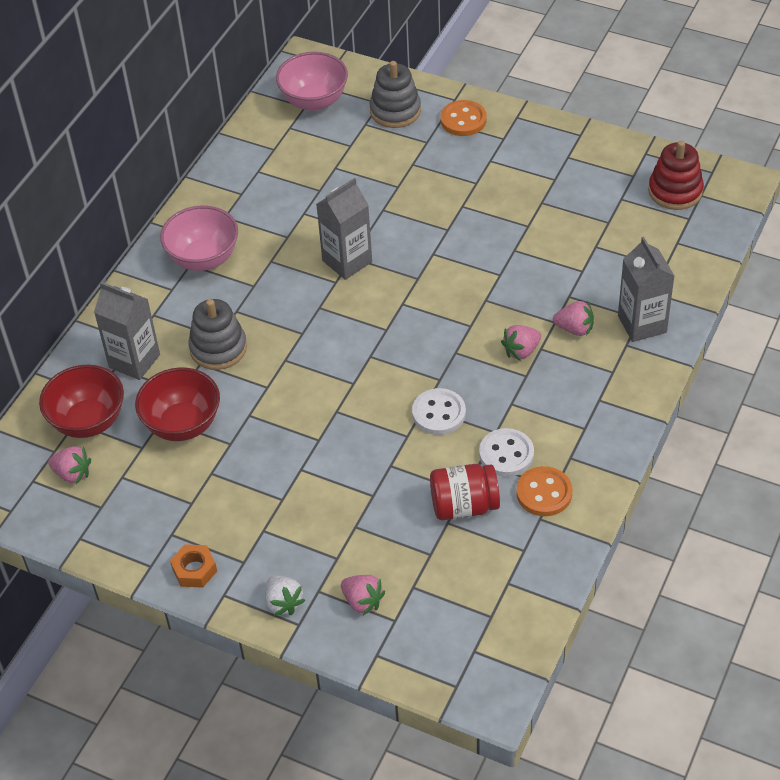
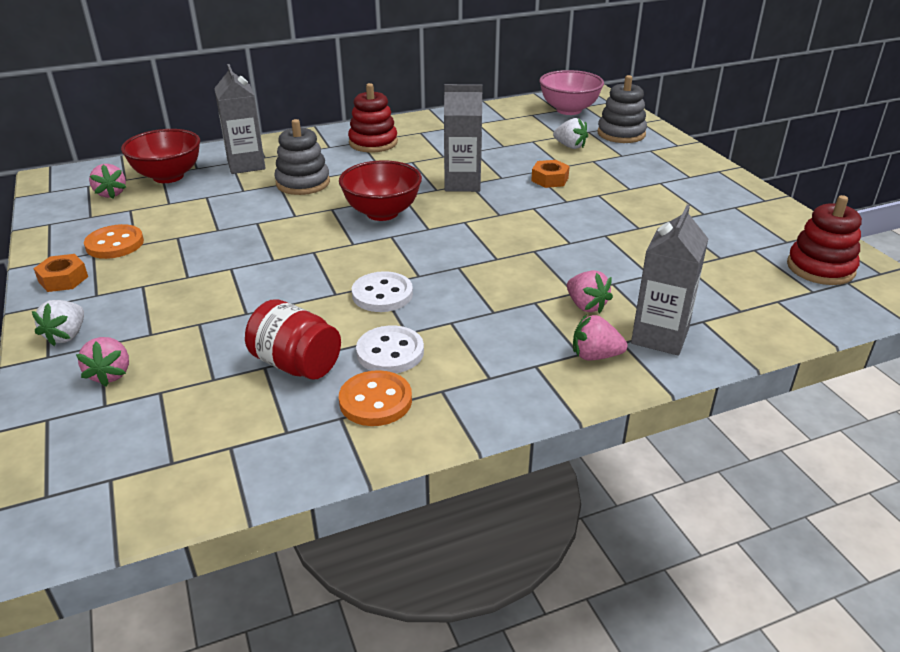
camera: 40 degrees right, 15 degrees down
red bowl [135,367,220,441] -> red bowl moved to [339,160,422,221]
pink bowl [160,206,238,271] -> red stacking toy [348,83,398,152]
orange button [440,100,487,136] -> orange button moved to [84,224,144,259]
pink strawberry [501,325,541,361] -> pink strawberry moved to [573,314,627,360]
none -> orange nut [531,160,570,188]
none -> white strawberry [553,118,588,149]

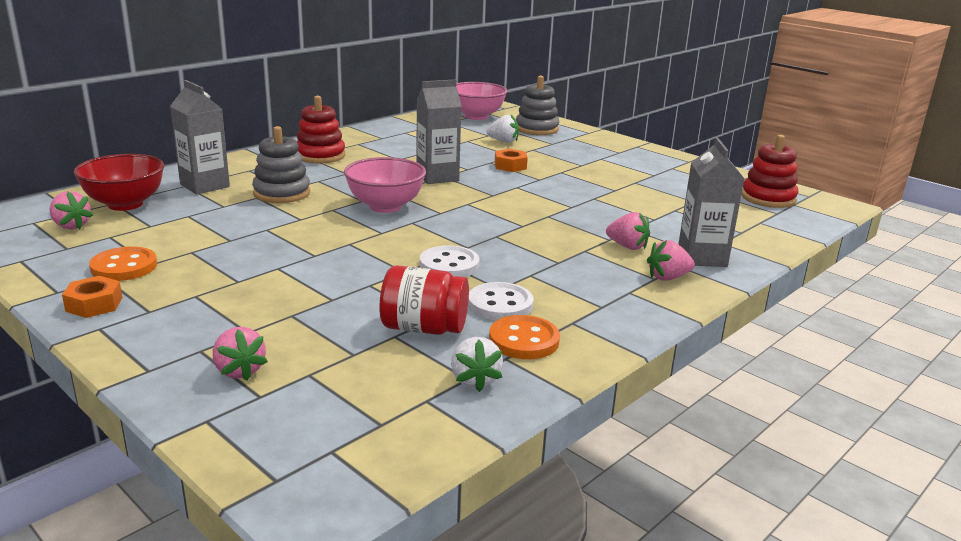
camera: 25 degrees left, 10 degrees down
white strawberry [32,300,84,346] -> white strawberry moved to [451,337,503,392]
red bowl [339,160,422,221] -> pink bowl [344,157,426,213]

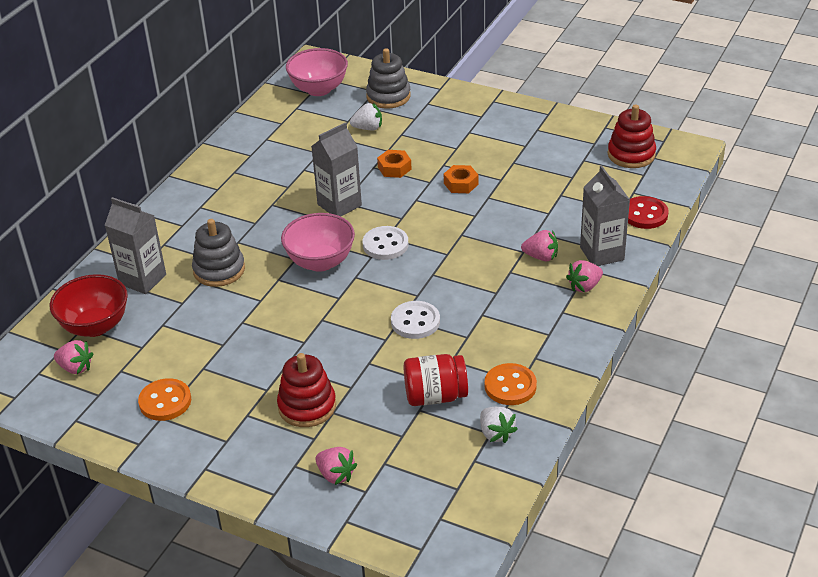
camera: 15 degrees left, 15 degrees up
orange nut [62,276,122,318] -> orange nut moved to [444,165,478,193]
red stacking toy [297,96,345,163] -> red stacking toy moved to [277,353,336,427]
white button [468,282,533,321] -> white button moved to [363,226,409,260]
none -> red button [628,196,669,229]

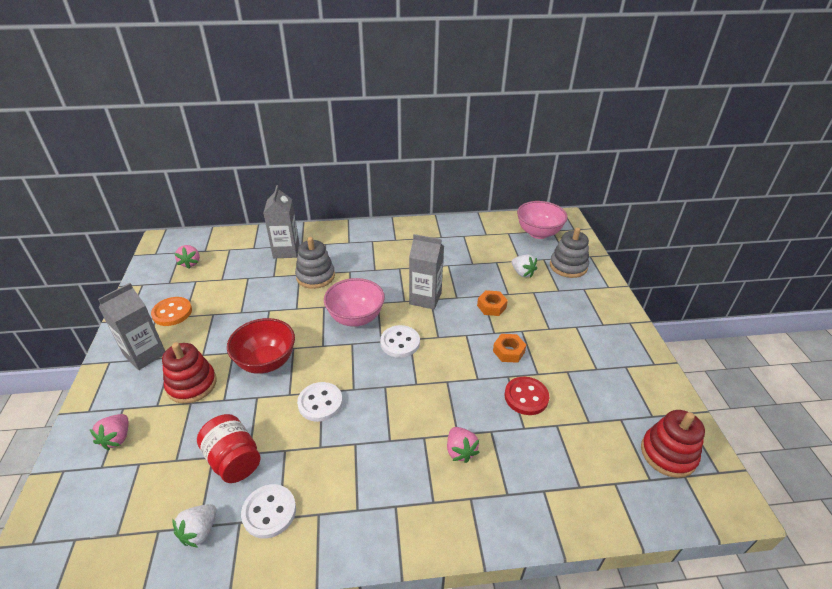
camera: 55 degrees right, 0 degrees up
red bowl [50,274,128,337] -> red bowl moved to [227,318,295,374]
orange button [485,363,537,405] -> white button [241,484,296,539]
pink strawberry [566,260,603,292] -> none
grey carton [580,165,630,266] -> grey carton moved to [98,283,165,370]
red button [628,196,669,229] -> red button moved to [505,377,549,415]

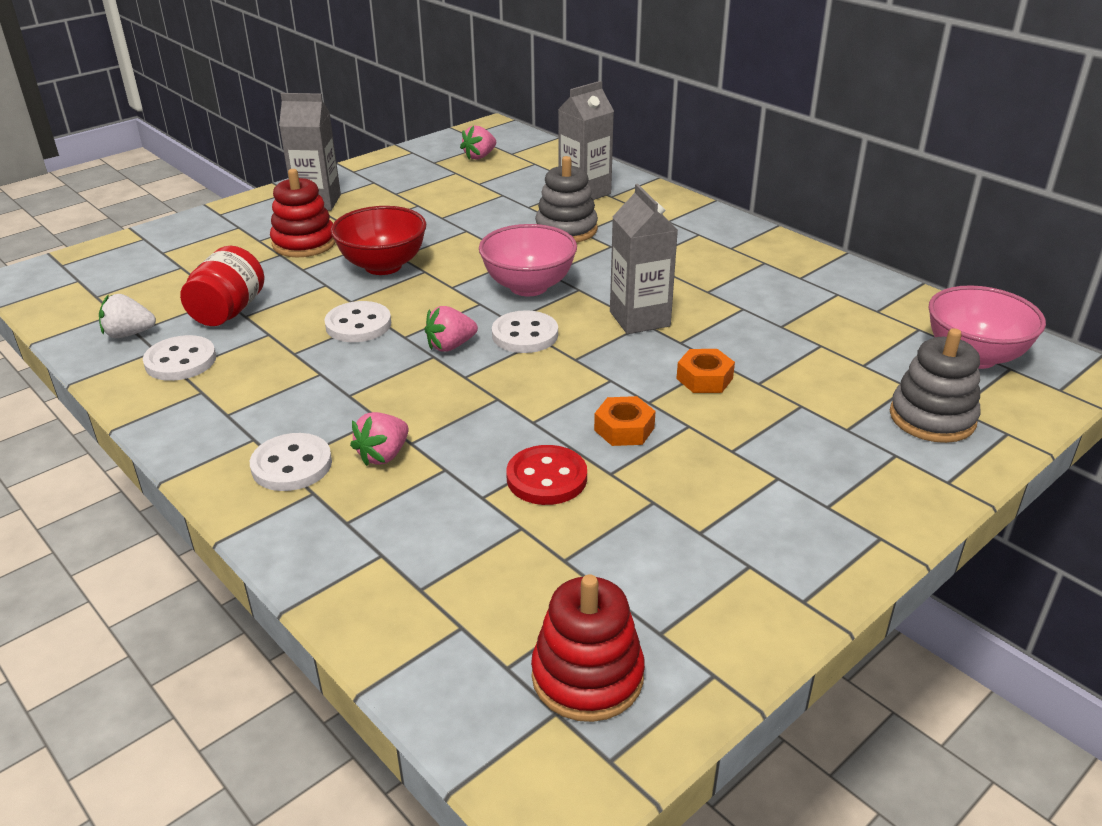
camera: 55 degrees right, 5 degrees down
pink strawberry [90,414,128,450] -> pink strawberry moved to [425,306,478,352]
orange button [151,297,192,326] -> none
white strawberry [511,255,537,278] -> none
none -> white button [250,433,332,491]

